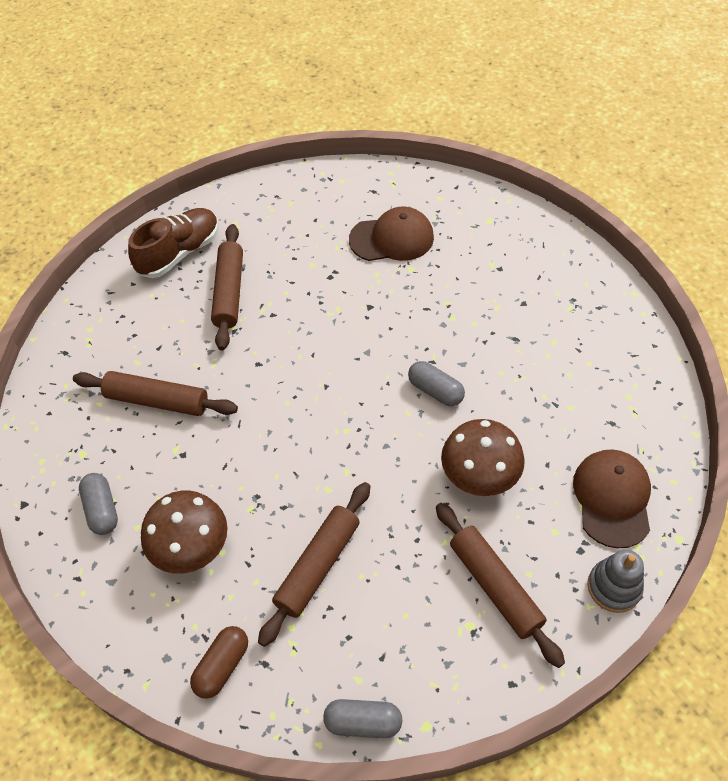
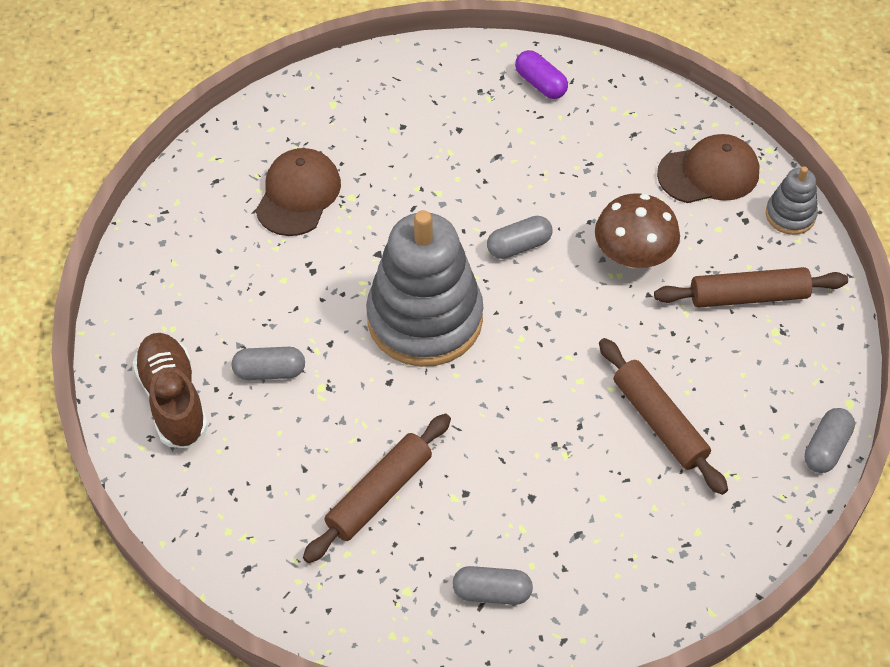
camera: 65 degrees left, 0 degrees up
brown mushroom [141,491,228,574] -> none
brown capsule [190,626,248,699] -> none
brown rolling pin [211,224,243,350] -> grey capsule [232,347,305,380]
brown cap [573,449,651,548] -> brown cap turned 135 degrees clockwise [657,134,760,203]
none -> grey stacking toy [366,210,484,367]
none -> purple capsule [515,50,568,99]

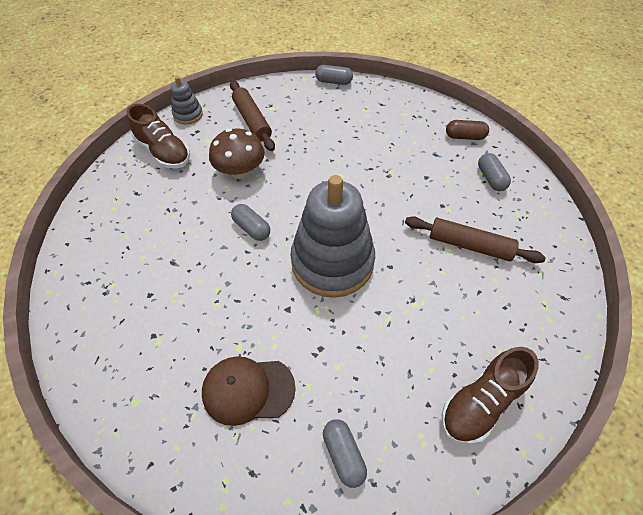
camera: 110 degrees left, 0 degrees up
grey capsule [232,347,305,380] -> grey capsule moved to [323,419,367,488]
purple capsule [515,50,568,99] -> none
brown rolling pin [599,338,728,495] -> none
brown cap [657,134,760,203] -> brown shoe [127,104,190,168]
none -> brown capsule [446,120,489,140]

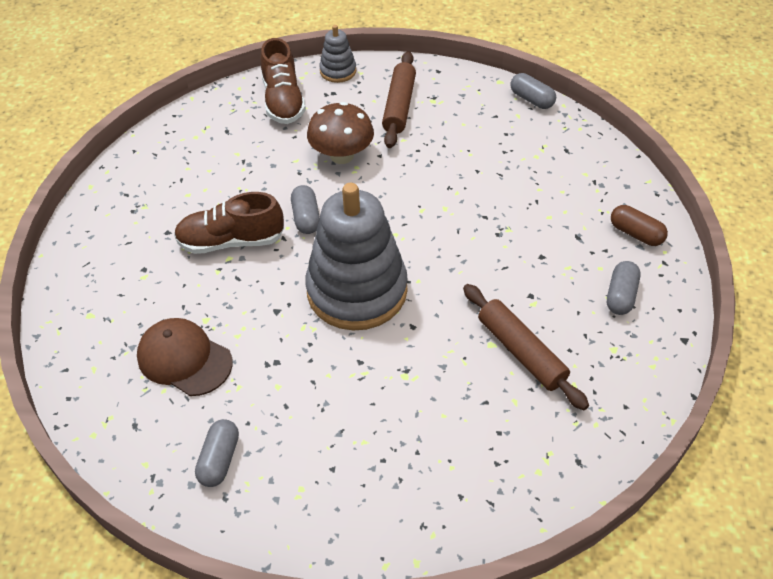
camera: 35 degrees right, 5 degrees down
brown shoe [442,347,539,445] -> brown shoe moved to [174,192,284,254]

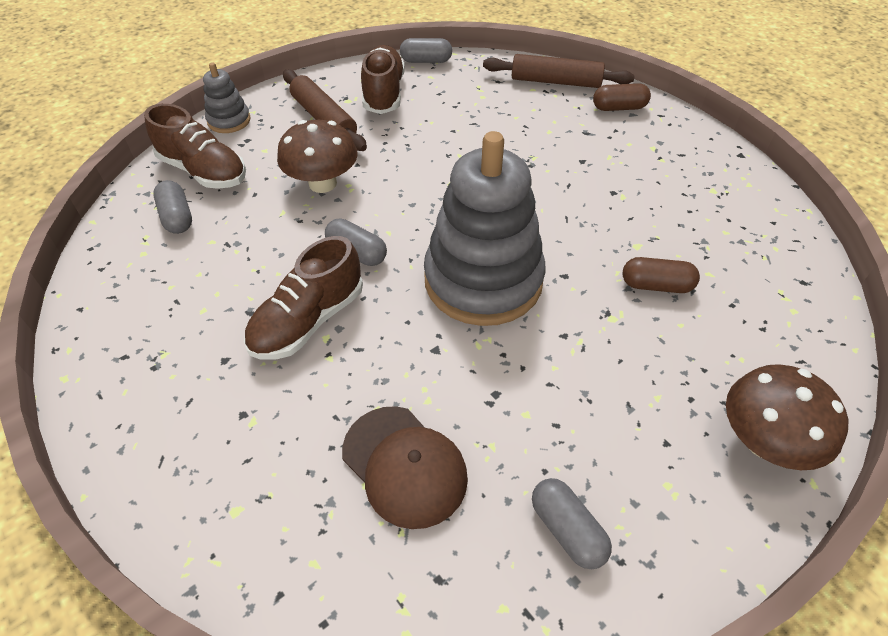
camera: 45 degrees left, 0 degrees up
brown cap [137,318,232,396] -> brown cap turned 120 degrees counterclockwise [342,406,468,529]
brown rolling pin [463,284,589,410] -> brown rolling pin moved to [483,54,635,88]
grey capsule [607,261,640,315] -> grey capsule moved to [153,180,192,234]
none -> brown shoe [361,45,405,114]
none -> brown capsule [623,257,700,293]
none -> brown mushroom [726,364,848,470]

